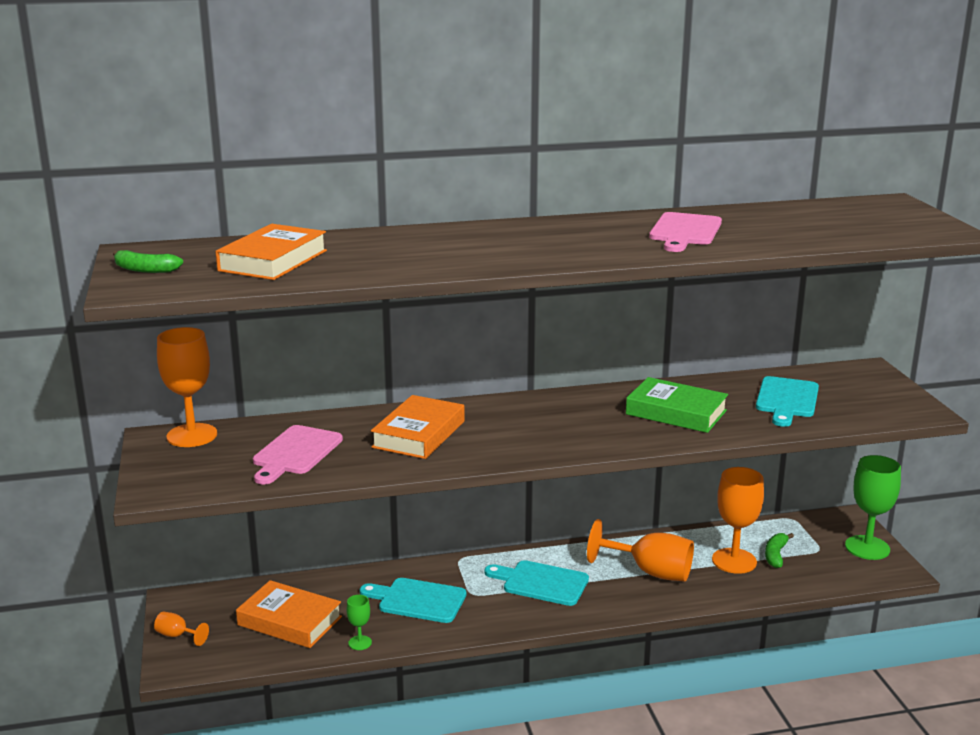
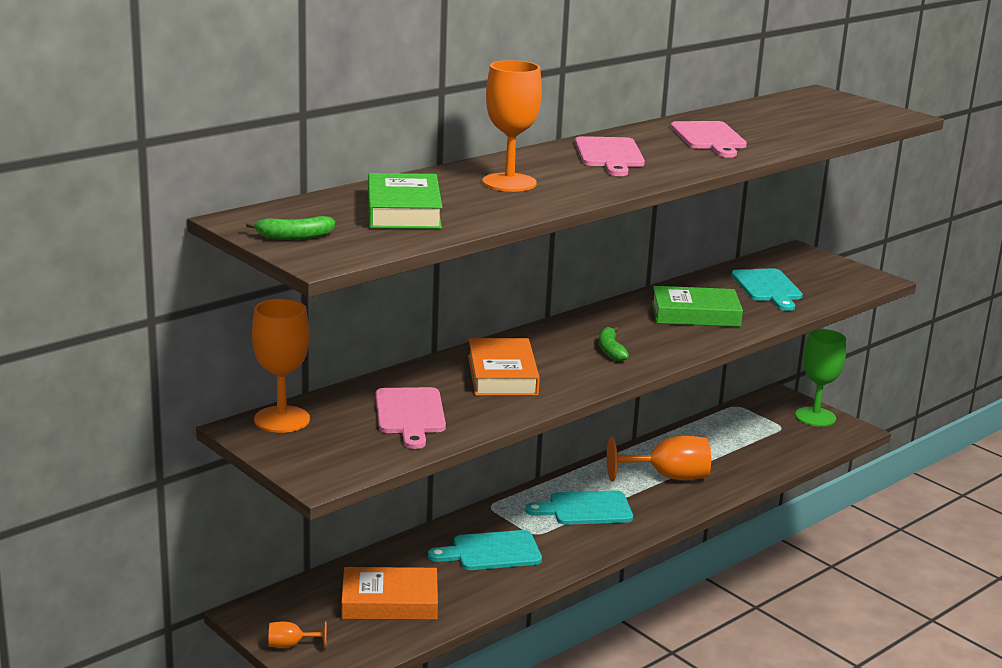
camera: 30 degrees left, 0 degrees up
orange book [216,224,327,280] -> green book [368,173,442,229]
green goblet [347,595,372,650] -> none
orange goblet [712,467,764,574] -> orange goblet moved to [482,60,542,192]
green banana [765,533,794,568] -> green banana moved to [599,326,629,361]
none -> pink cutting board [575,136,645,176]

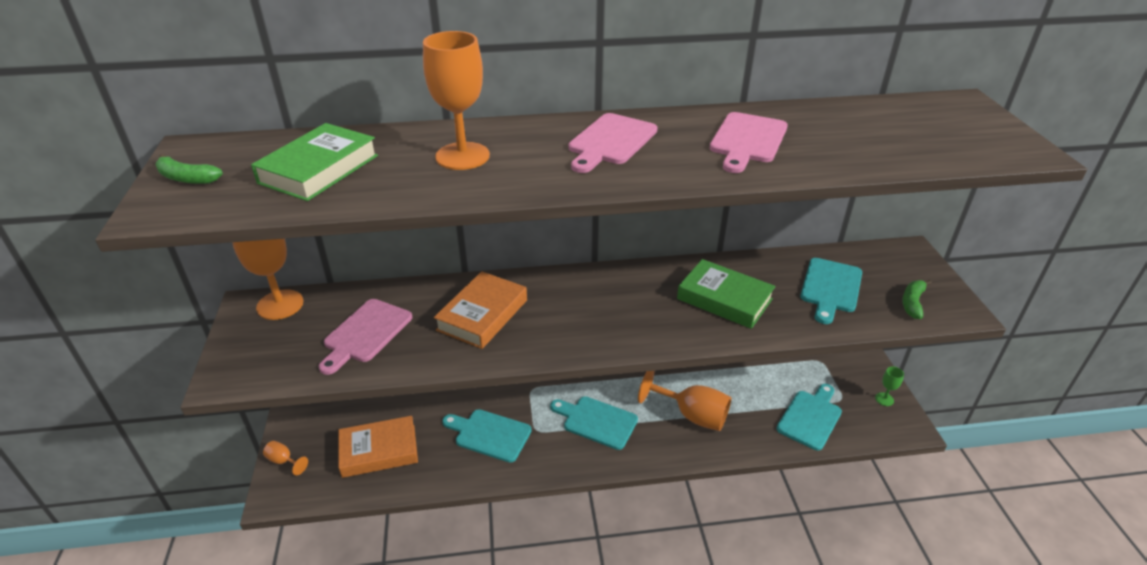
camera: 35 degrees right, 15 degrees up
orange book [341,567,438,620] -> orange book turned 45 degrees counterclockwise [339,416,418,478]
green banana [599,326,629,361] -> green banana moved to [902,280,932,319]
green goblet [795,329,846,427] -> green goblet [875,366,904,406], size x0.47
none -> turquoise cutting board [776,384,842,451]

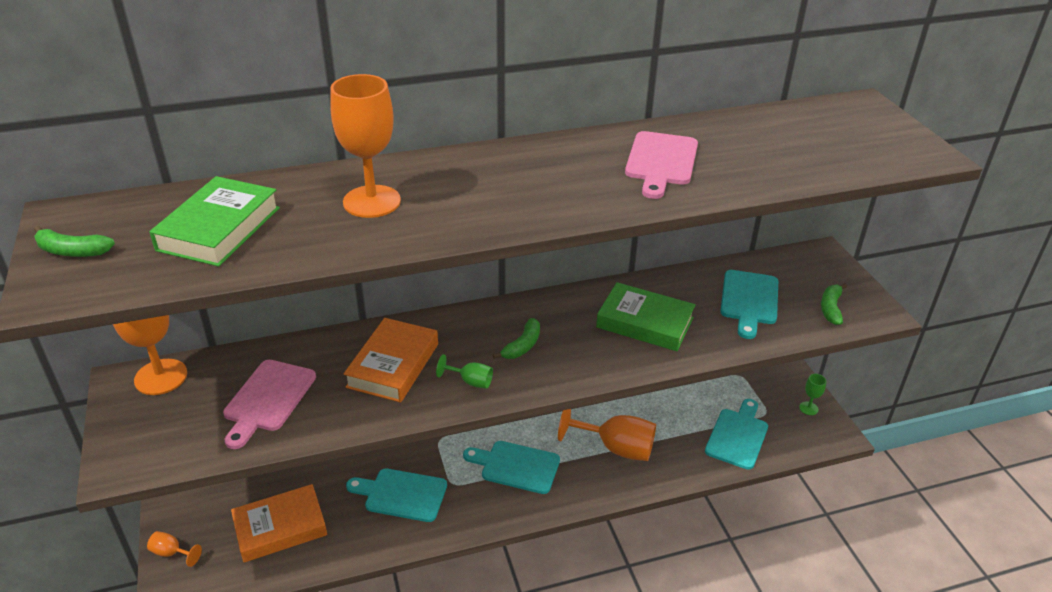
camera: 10 degrees left, 0 degrees up
pink cutting board [568,113,658,173] -> none
none -> green goblet [436,354,493,389]
none -> green banana [493,318,540,359]

